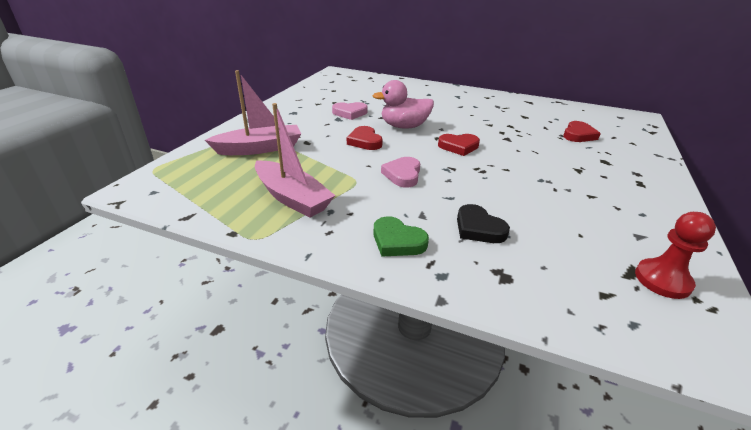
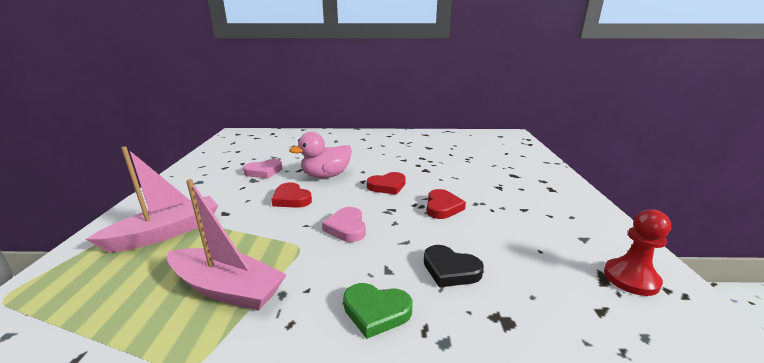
camera: 20 degrees left, 10 degrees down
red heart [563,121,601,142] -> red heart moved to [426,189,466,219]

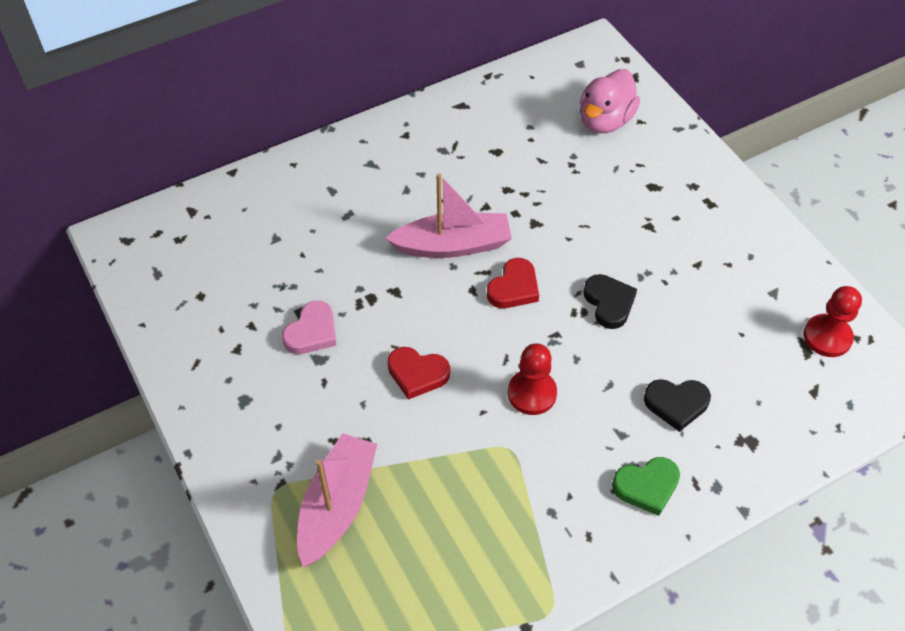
camera: 30 degrees left, 30 degrees up
pink boat [167,179,287,311] -> pink boat moved to [385,174,512,258]
pink duck [289,132,352,178] -> pink duck moved to [580,69,640,133]
pink heart [322,207,366,242] -> red pawn [508,343,557,415]
red heart [426,189,466,219] -> black heart [583,274,637,329]

